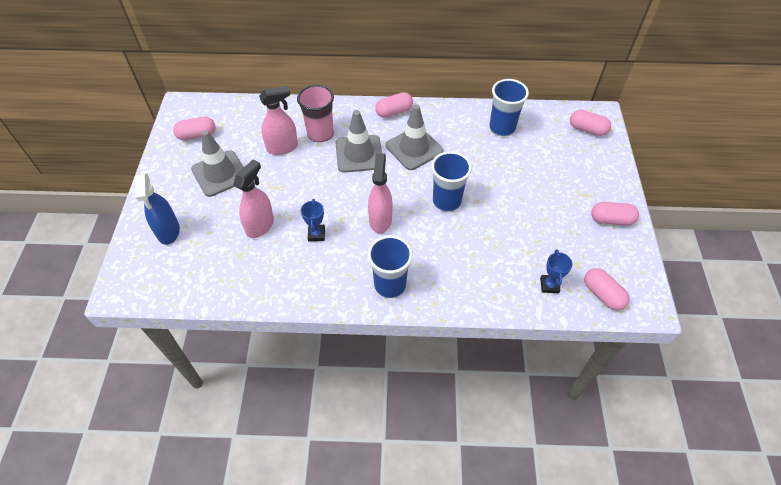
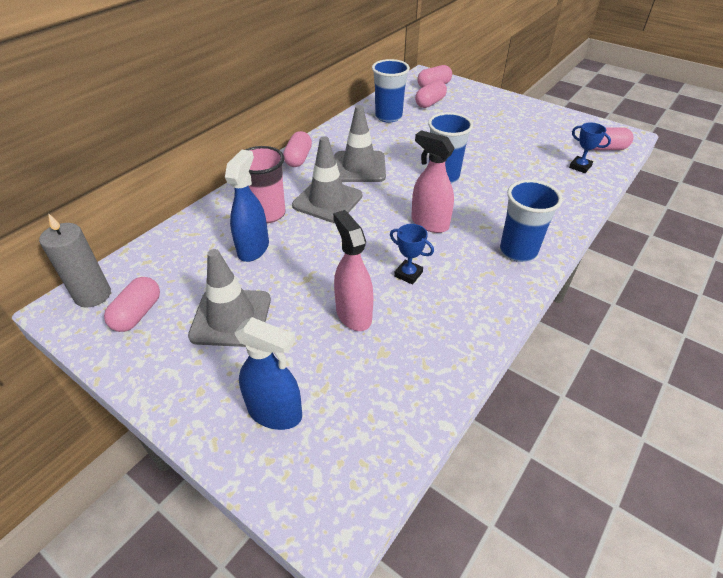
camera: 55 degrees left, 10 degrees down
pink spray bottle [259,86,298,155] -> blue spray bottle [225,150,269,262]
pink capsule [591,202,639,226] -> pink capsule moved to [415,80,447,108]
none -> grey candle [39,213,111,308]

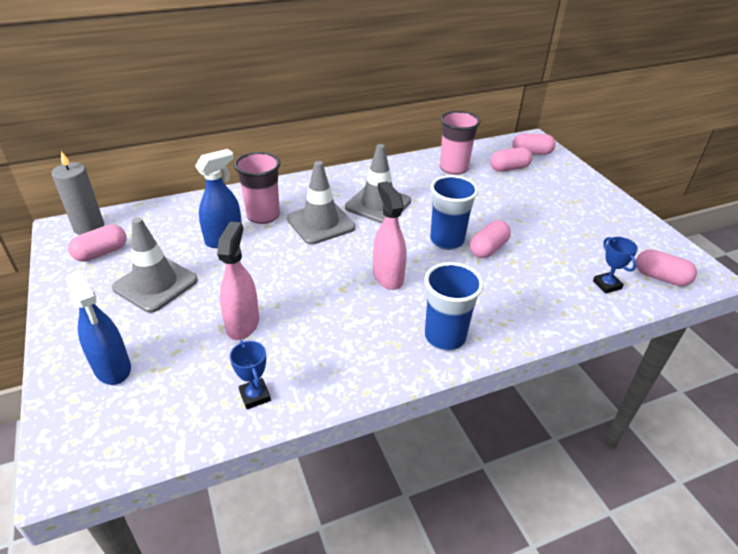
camera: 30 degrees right, 5 degrees down
pink capsule [283,131,312,167] -> pink capsule moved to [470,220,511,258]
blue cup [372,59,410,122] -> pink cup [440,111,480,175]
blue trophy [390,224,434,285] -> blue trophy moved to [230,340,271,409]

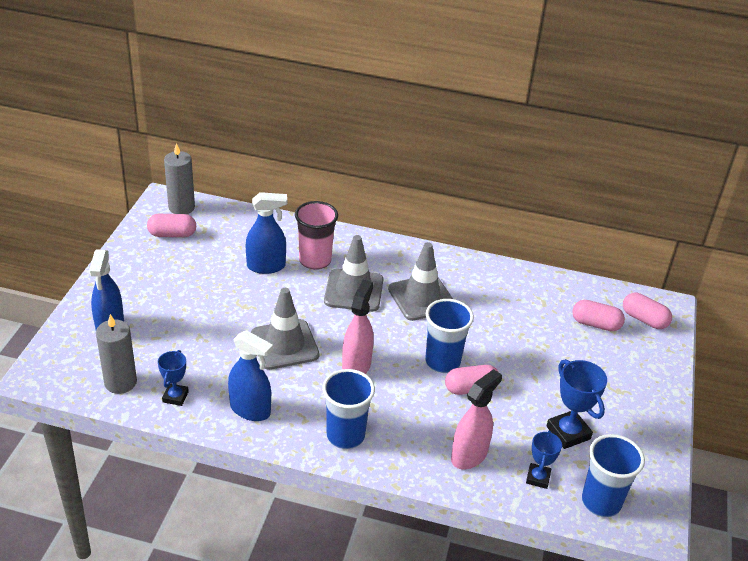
camera: 35 degrees right, 0 degrees up
grey traffic cone [112,217,198,313] -> grey traffic cone moved to [251,288,319,370]
pink spray bottle [217,222,259,340] -> pink spray bottle moved to [451,369,502,469]
pink cup [440,111,480,175] -> none
pink capsule [636,249,697,286] -> blue cup [582,434,645,517]
none -> grey candle [96,314,137,394]
none -> blue spray bottle [228,330,273,421]
none -> blue trophy [547,359,607,449]

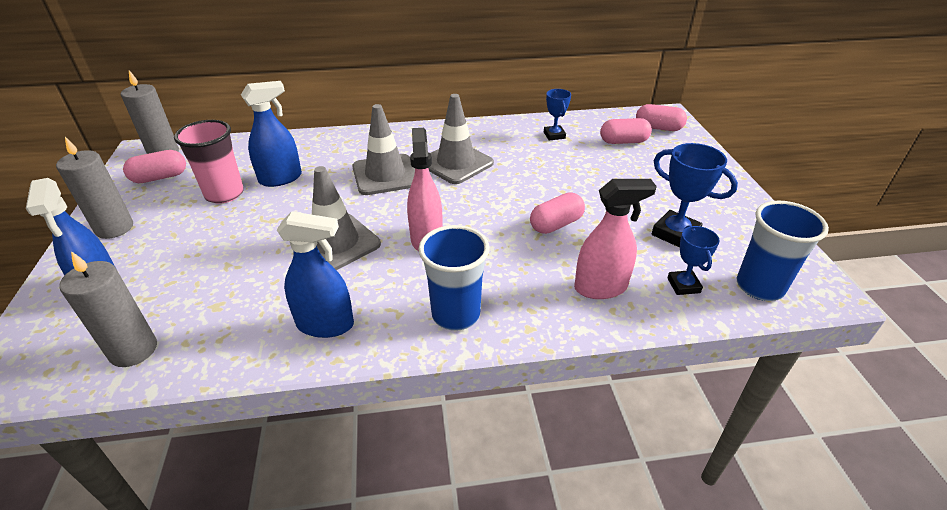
camera: 20 degrees left, 0 degrees up
blue trophy [158,350,189,406] -> blue trophy moved to [544,89,571,140]
pink cup [295,201,338,270] -> pink cup moved to [174,120,244,204]
blue cup [425,299,474,373] -> none
pink spray bottle [451,369,502,469] -> pink spray bottle turned 60 degrees clockwise [574,179,657,299]
none -> grey candle [56,137,133,239]

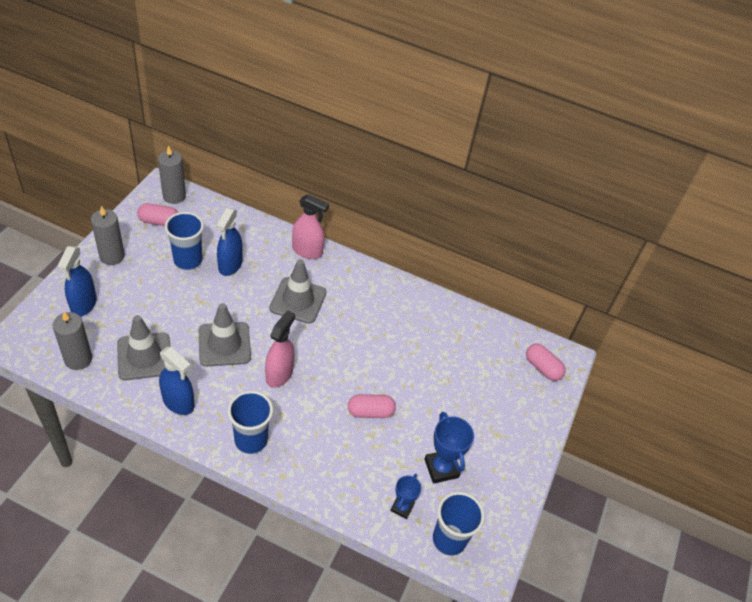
camera: 25 degrees right, 10 degrees up
pink cup [174,120,244,204] -> blue cup [165,212,204,270]
blue spray bottle [241,81,302,187] -> blue spray bottle turned 105 degrees clockwise [216,208,243,276]
grey traffic cone [428,94,494,184] -> grey traffic cone moved to [117,315,170,380]
blue trophy [544,89,571,140] -> none
pink spray bottle [574,179,657,299] -> pink spray bottle moved to [292,194,329,259]
pink capsule [600,118,652,144] -> none

